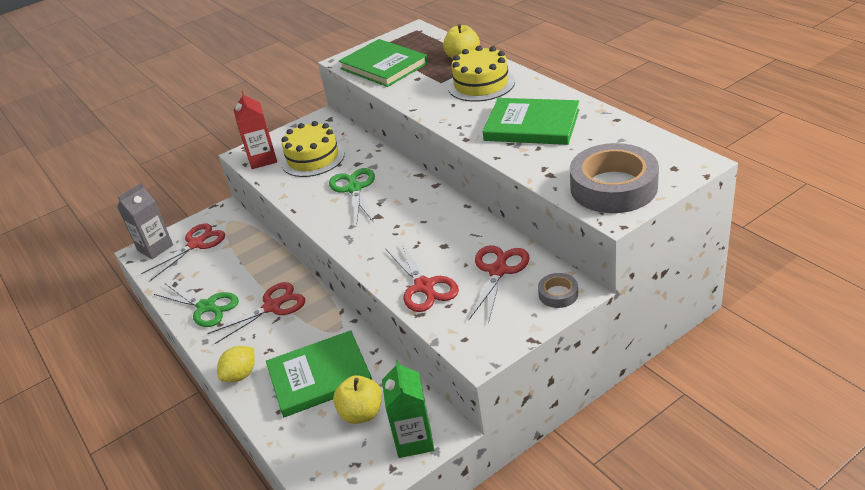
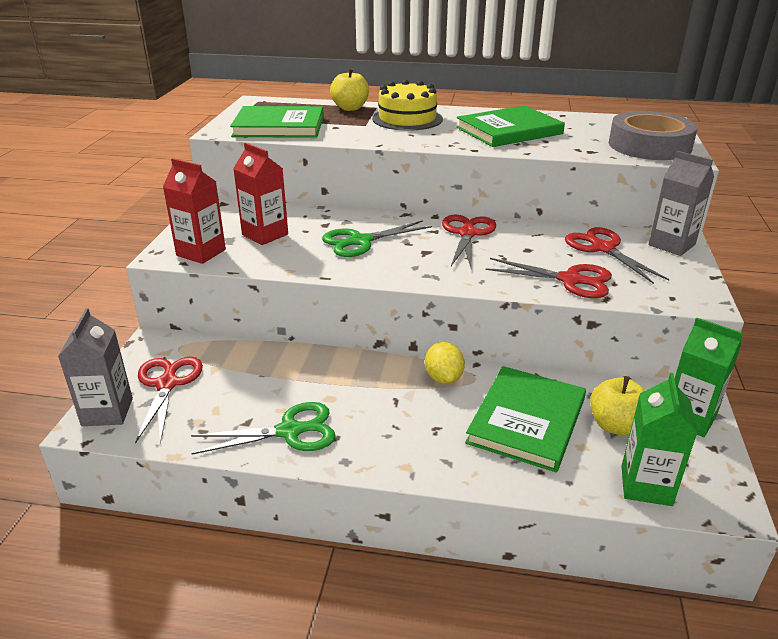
camera: 50 degrees left, 5 degrees down
red scissors [207,282,305,344] -> red scissors moved to [442,215,496,268]
yellow lemon [217,346,255,382] -> yellow lemon moved to [425,342,465,384]
yellow cake [281,121,345,177] -> red carton [233,143,288,245]
green scissors [329,168,375,224] -> green scissors turned 60 degrees counterclockwise [322,220,432,257]
grey tape [538,273,578,308] -> grey carton [648,151,714,256]
none -> green carton [621,373,698,506]

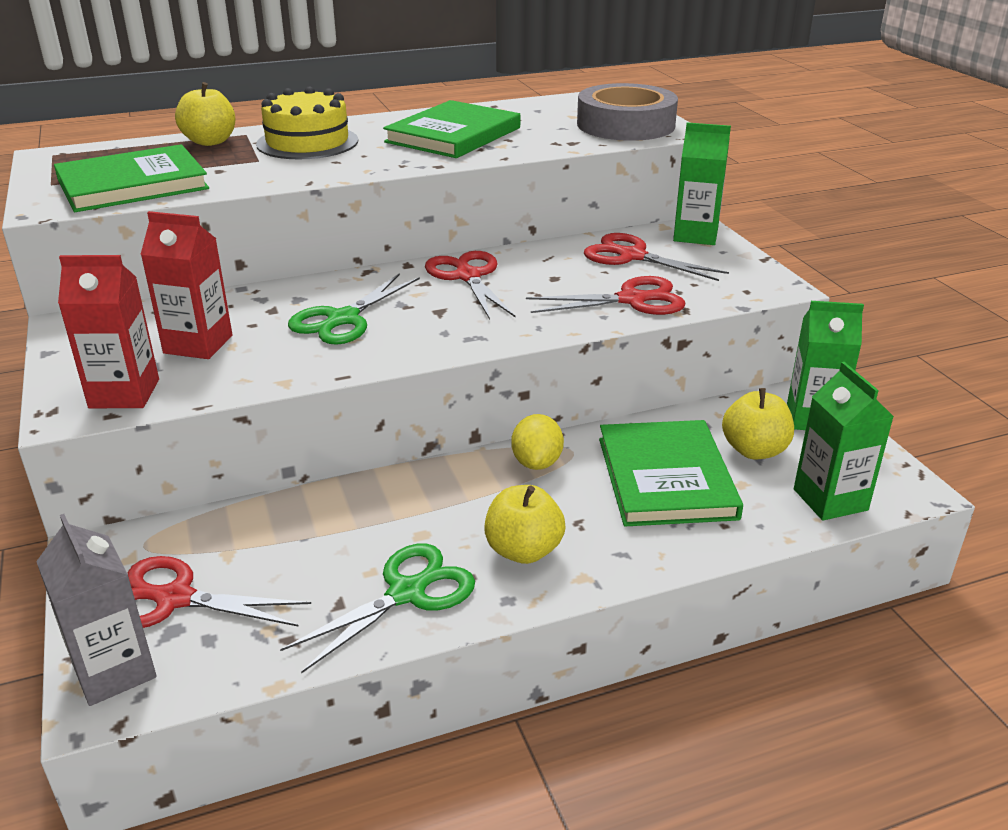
camera: 30 degrees left, 0 degrees up
red scissors [135,357,203,444] -> red scissors turned 45 degrees counterclockwise [127,556,311,628]
yellow lemon [425,342,465,384] -> yellow lemon turned 45 degrees clockwise [511,414,564,470]
grey carton [648,151,714,256] -> green carton [673,122,731,245]
none -> yellow apple [484,485,565,564]

